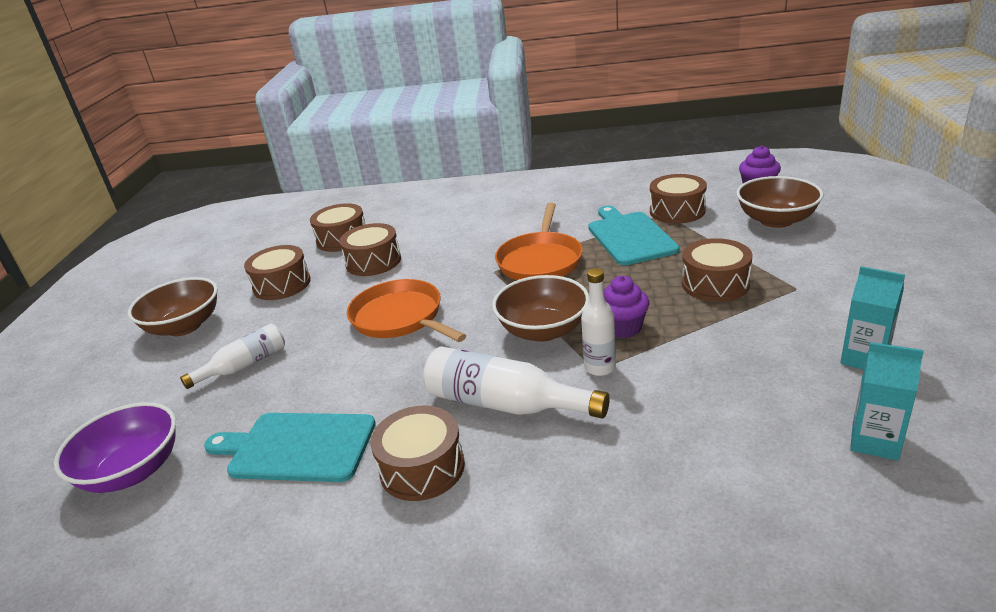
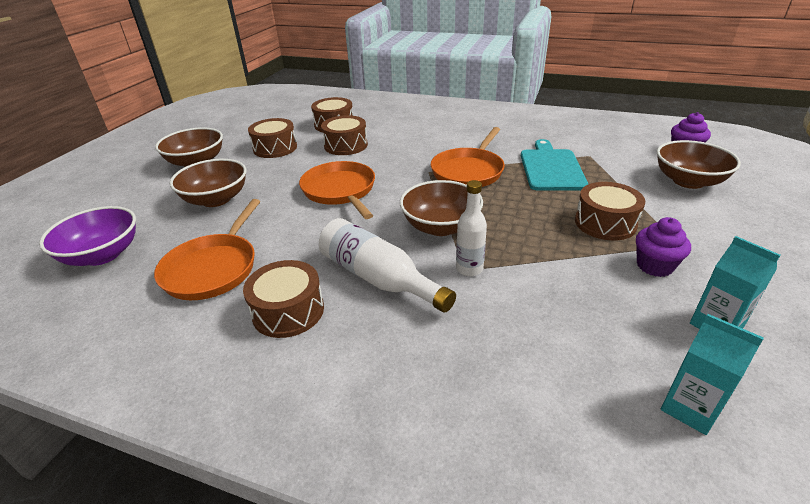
camera: 15 degrees right, 5 degrees up
white bottle [180,324,285,389] -> brown bowl [170,159,247,207]
turquoise cutting board [204,413,376,482] -> orange pan [154,199,260,300]
purple cupcake [604,276,649,338] -> purple cupcake moved to [636,217,691,277]
brown drum [650,174,707,224] -> none

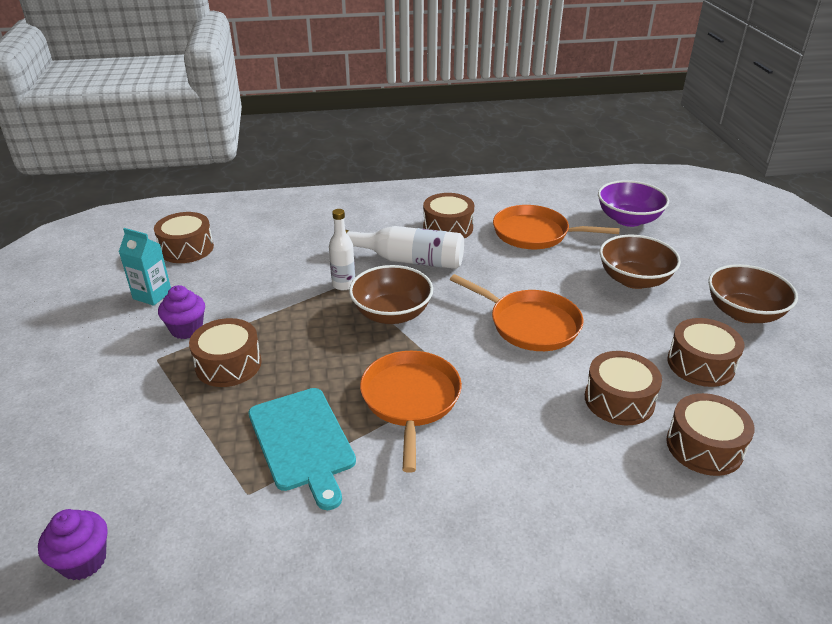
camera: 150 degrees right, 0 degrees up
orange pan [154,199,260,300] -> orange pan turned 60 degrees counterclockwise [493,205,620,249]
brown bowl [657,140,741,189] -> none
turquoise carton [661,314,764,435] -> brown drum [154,212,214,263]

